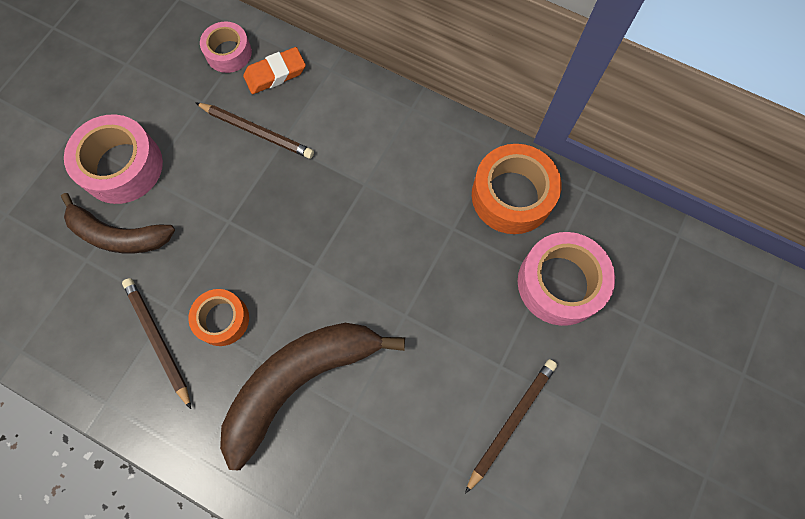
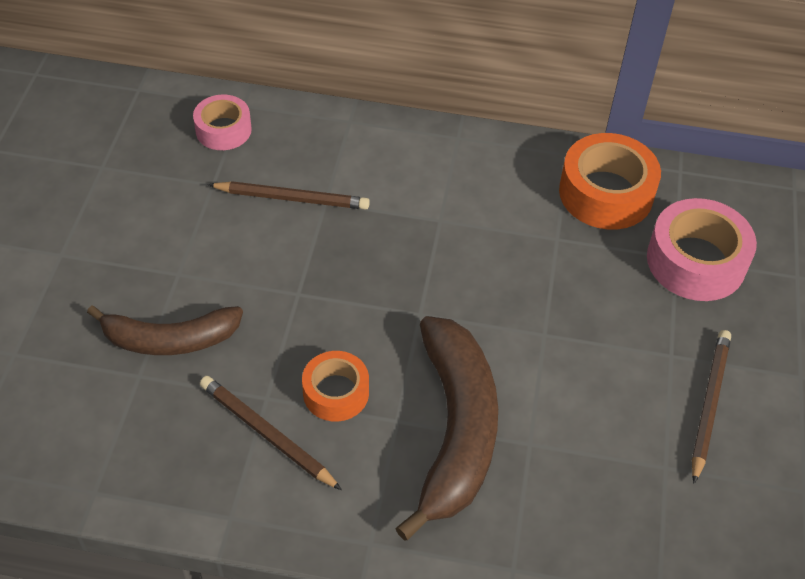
camera: 20 degrees left, 20 degrees down
pink tape [64,114,163,204] -> none
brown banana [220,323,405,470] -> brown banana turned 150 degrees clockwise [395,316,498,541]
orange eraser [243,47,306,94] -> none

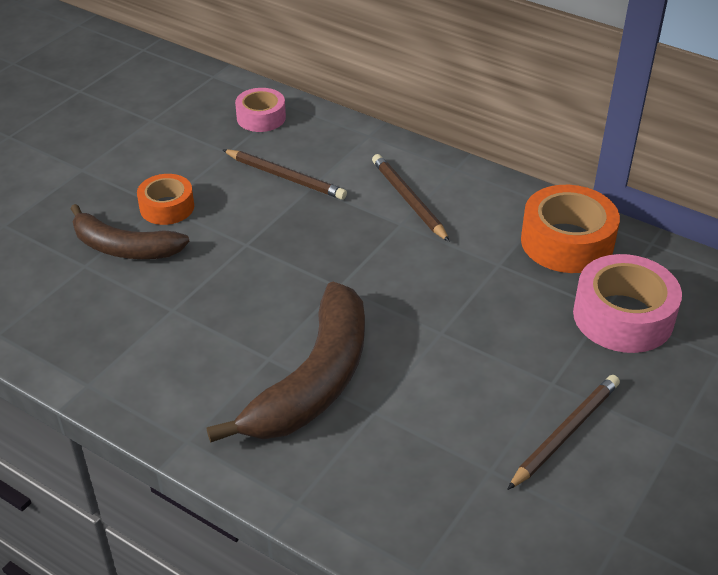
camera: 25 degrees right, 10 degrees down
brown pencil [200,376,342,490] -> brown pencil moved to [372,154,450,242]
orange tape [302,351,369,421] -> orange tape moved to [137,174,194,225]

